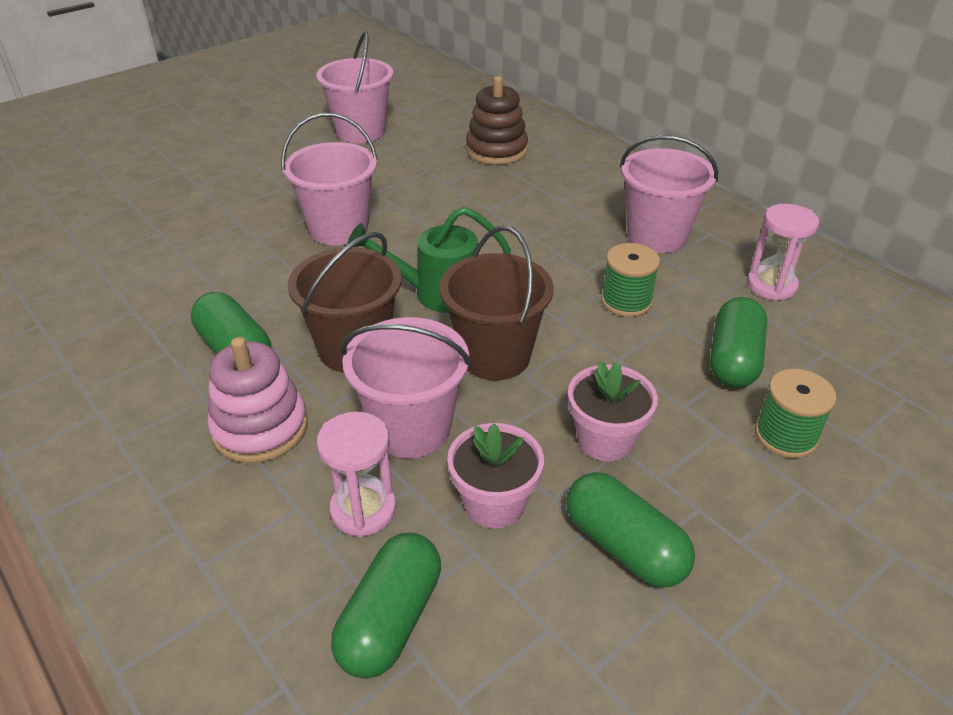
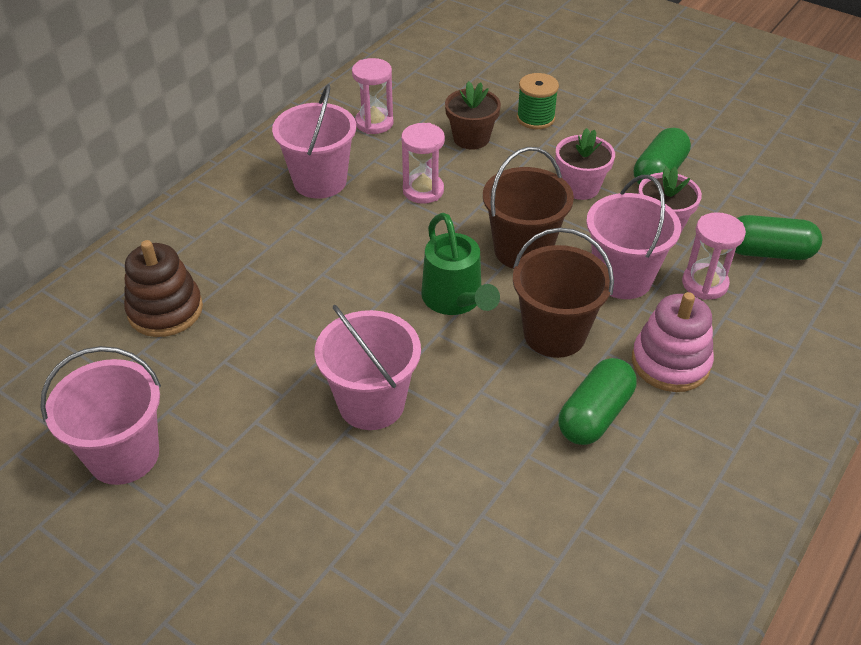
camera: 105 degrees left, 5 degrees up
green spool [601,243,660,317] -> pink hourglass [401,123,445,204]
green capsule [710,297,767,388] -> brown flower pot [445,81,501,149]

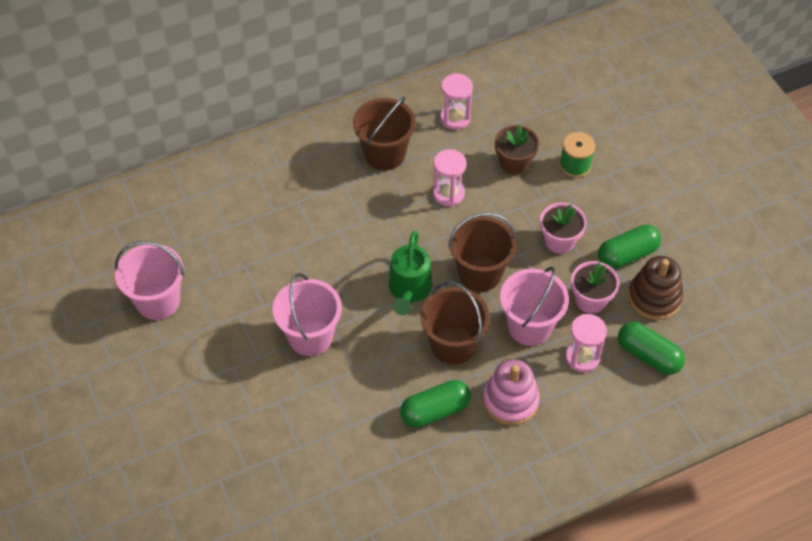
camera: 30 degrees right, 10 degrees up
brown stacking toy [124,240,203,337] -> brown stacking toy moved to [628,256,683,320]
pink bucket [272,84,356,199] -> brown bucket [353,97,416,170]

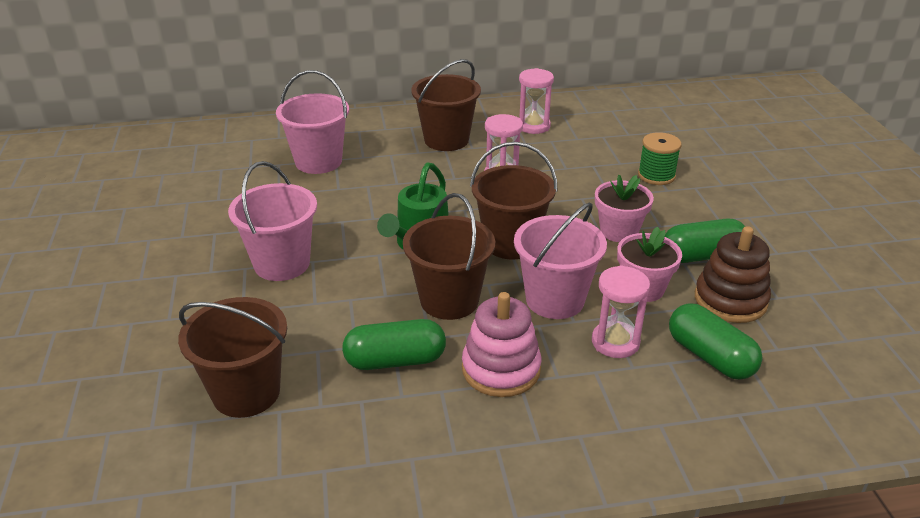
camera: 15 degrees right, 20 degrees down
pink bucket [115,241,184,320] -> pink bucket moved to [276,70,349,174]
brown flower pot [495,125,539,175] -> none
none -> brown bucket [178,297,287,418]

